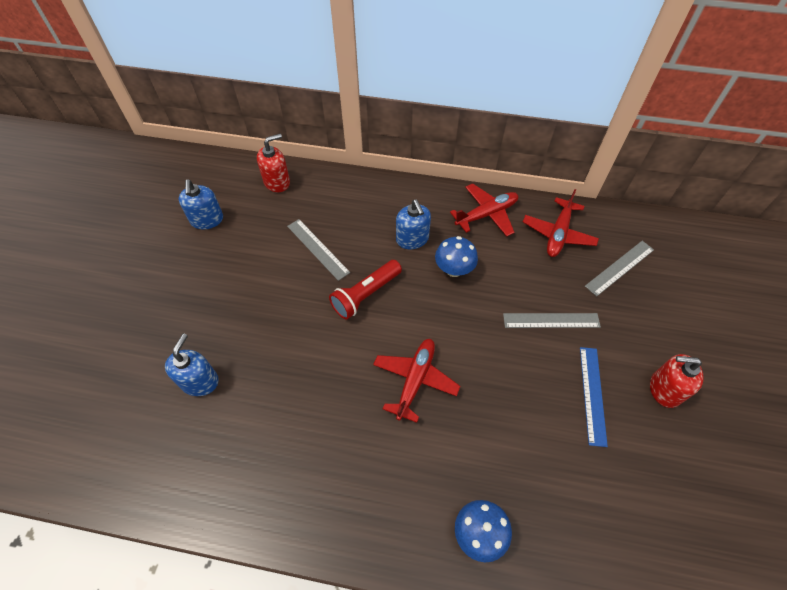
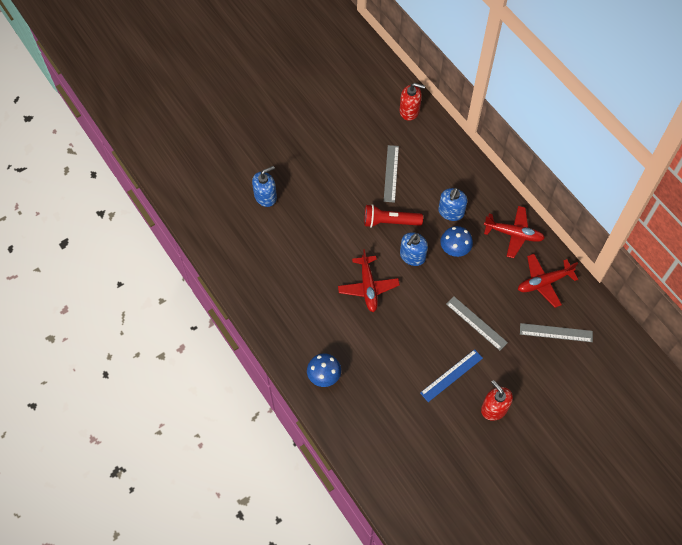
camera: 45 degrees right, 5 degrees up
blue soap dispenser [179,180,223,229] -> blue soap dispenser moved to [400,232,428,266]
red plane [373,339,460,423] -> red plane turned 105 degrees clockwise [338,249,400,312]

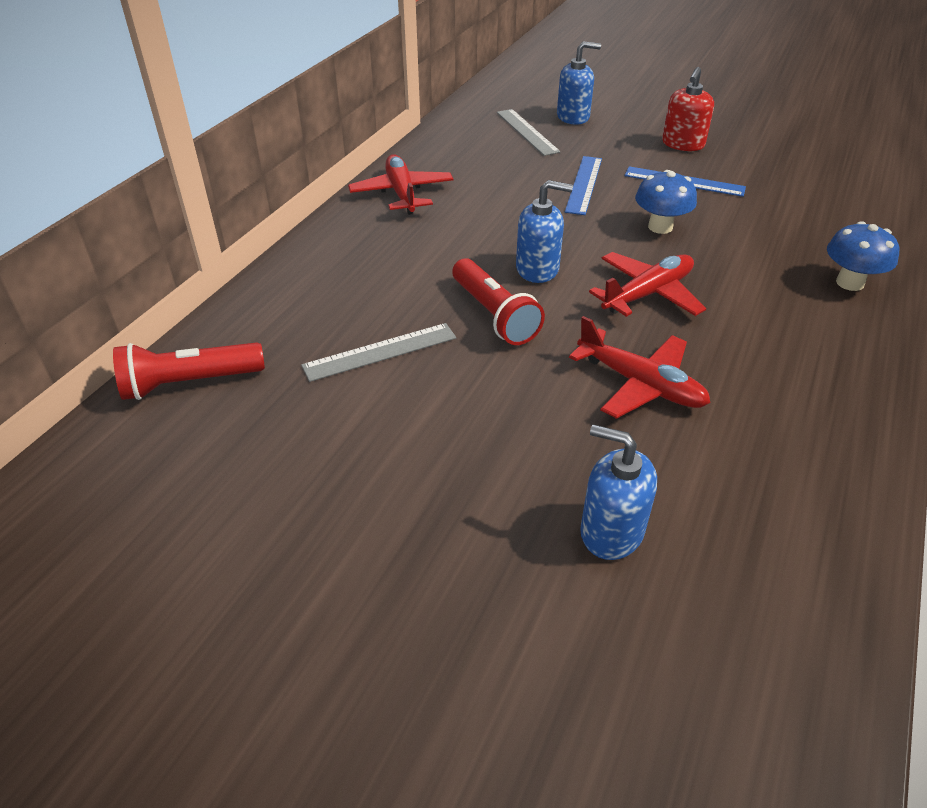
camera: 120 degrees left, 20 degrees down
red soap dispenser [399,83,425,121] -> red flashlight [113,342,265,400]
blue soap dispenser [438,188,468,221] -> blue soap dispenser moved to [557,41,601,125]
blue mushroom [440,226,473,257] -> blue mushroom moved to [635,170,697,234]
grey ruler [446,296,508,351] -> blue ruler [565,156,602,215]
red plane [518,254,578,308] -> red plane moved to [569,316,711,419]

